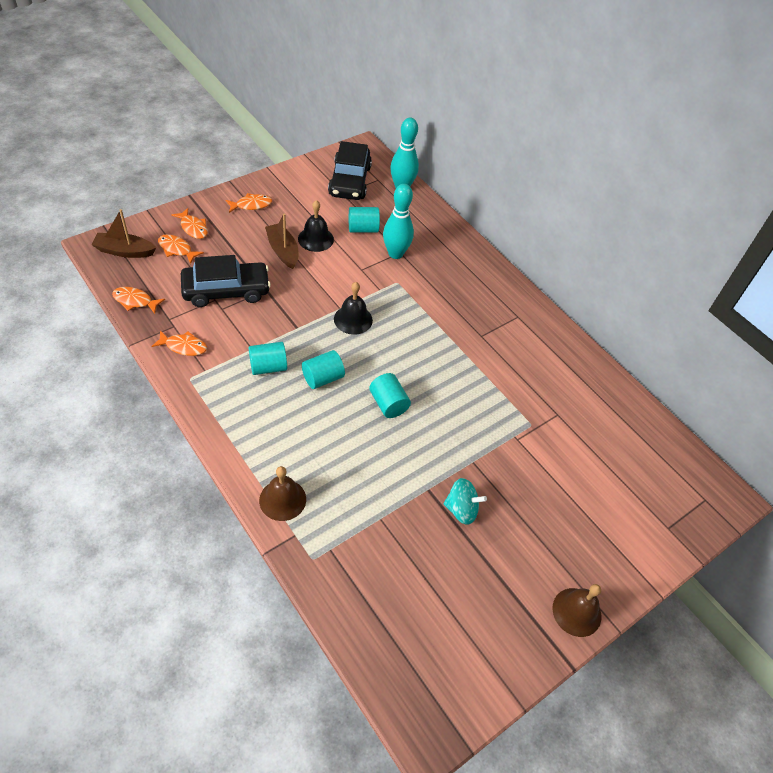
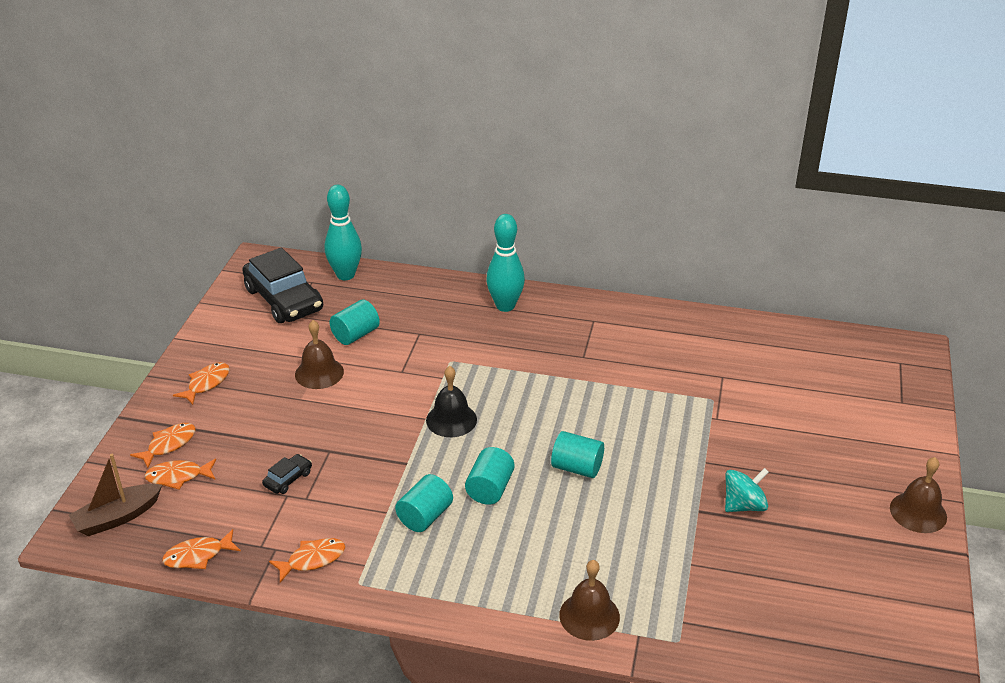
camera: 35 degrees left, 15 degrees down
orange fish [171,208,208,239] -> orange fish turned 60 degrees counterclockwise [130,423,196,468]
black car [181,255,271,307] -> black car [262,454,312,494], size x0.43
brown boat [265,213,298,269] -> none
black bell [298,200,334,252] -> brown bell [295,320,344,389]
turquoise bowling pin [383,184,414,259] -> turquoise bowling pin moved to [486,214,525,312]

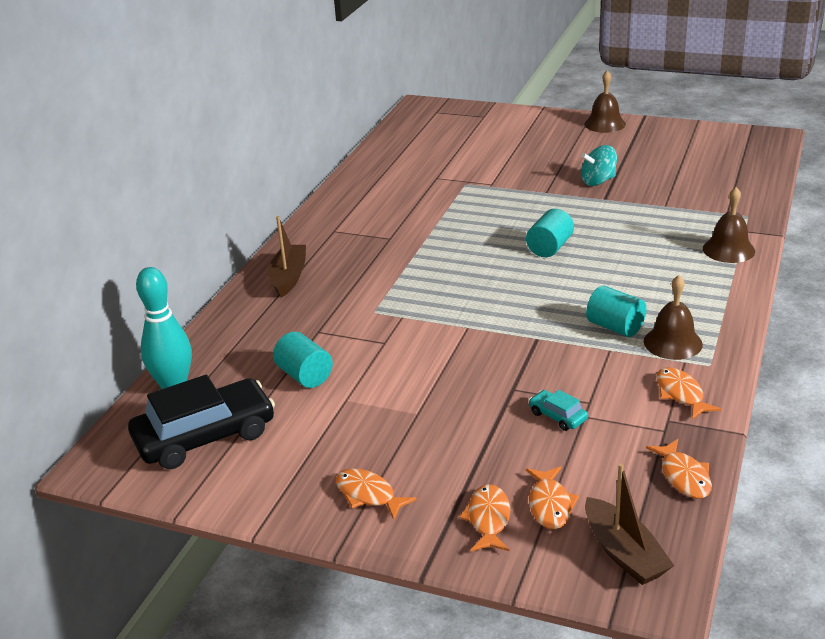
camera: 80 degrees left, 5 degrees down
orange fish [130,423,196,468] -> orange fish turned 45 degrees clockwise [459,484,510,551]
black car [262,454,312,494] -> turquoise car [529,390,588,431]
brown bell [295,320,344,389] -> brown bell moved to [644,275,703,360]
black bell [426,366,477,437] -> none
turquoise cylinder [465,447,515,505] -> none
turquoise bowling pin [486,214,525,312] -> brown boat [268,216,306,298]
turquoise spinning top [725,468,769,512] -> turquoise spinning top turned 90 degrees counterclockwise [581,145,617,186]

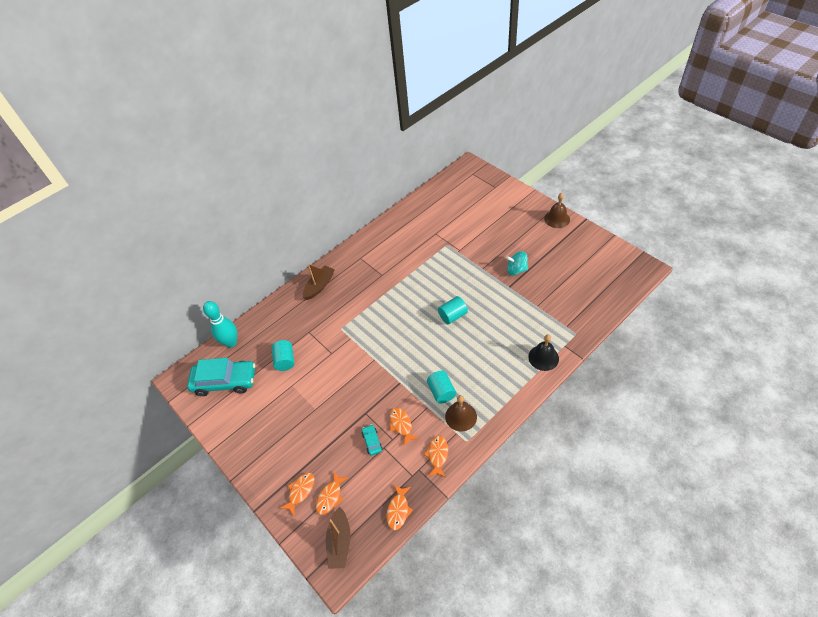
camera: 30 degrees right, 20 degrees up
black car [128,375,275,469] -> turquoise car [187,358,255,396]
orange fish [336,468,417,520] -> orange fish moved to [390,408,419,445]
brown bell [703,187,755,263] -> black bell [528,334,559,371]

